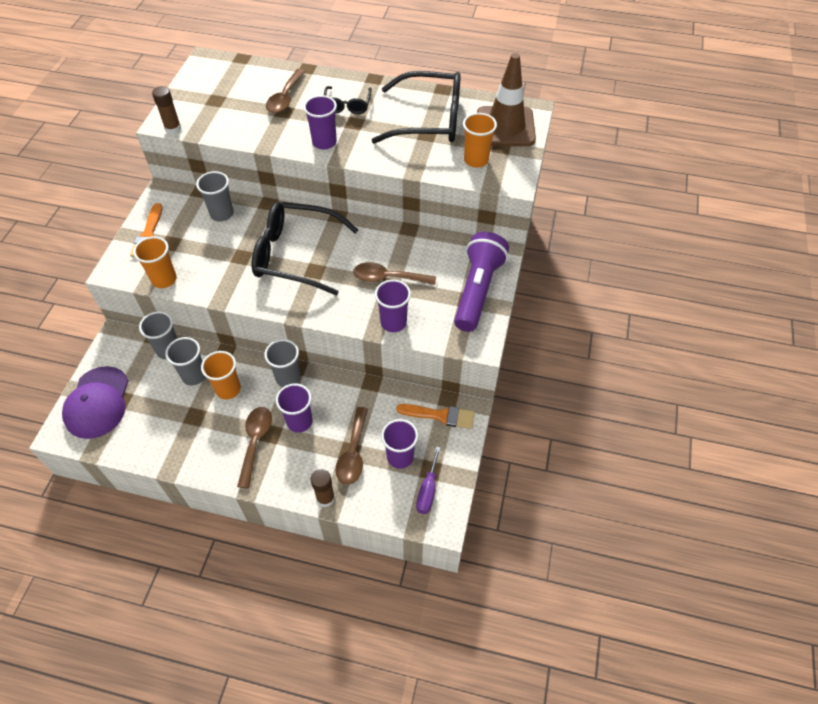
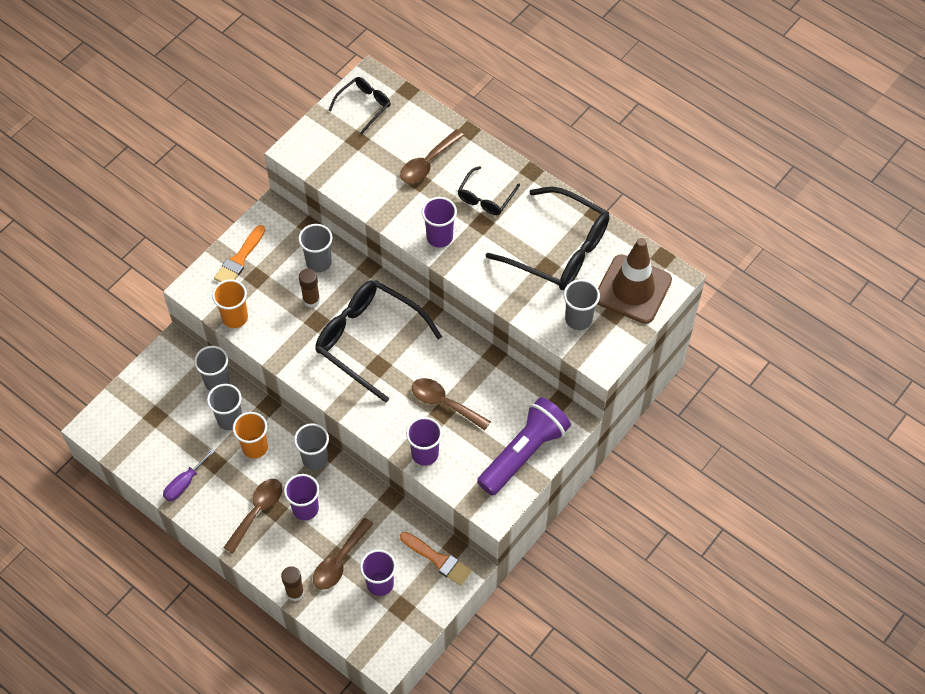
camera: 25 degrees right, 5 degrees up
purple cap [62,366,129,439] -> none
brown glue stick [152,86,181,134] -> brown glue stick moved to [299,269,320,308]
purple screwdriver [416,447,441,514] -> purple screwdriver moved to [163,449,215,502]
orange cup [463,113,497,168] -> grey cup [564,279,600,330]
none -> black glasses [328,77,390,135]

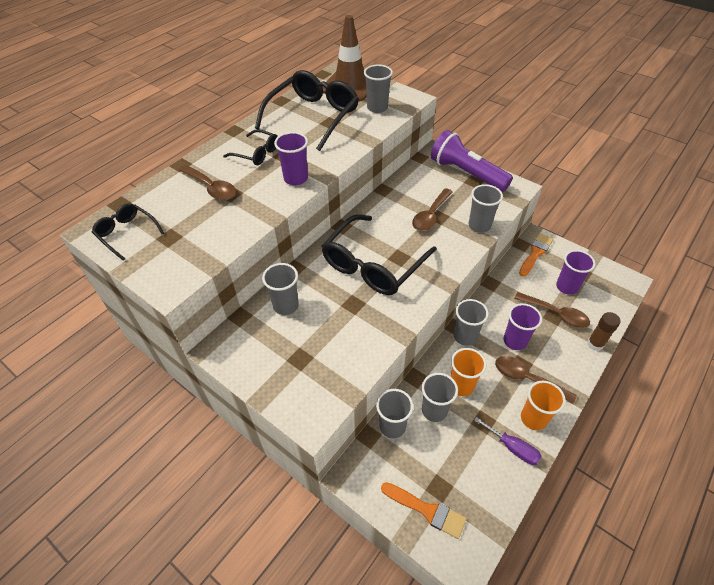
camera: 90 degrees left, 10 degrees down
orange cup [212,279,248,328] -> orange cup moved to [521,381,566,430]
orange brush [214,225,265,282] -> orange brush moved to [381,482,467,539]
brown glue stick [299,269,320,308] -> none
purple cup [406,417,442,466] -> grey cup [469,184,503,233]

